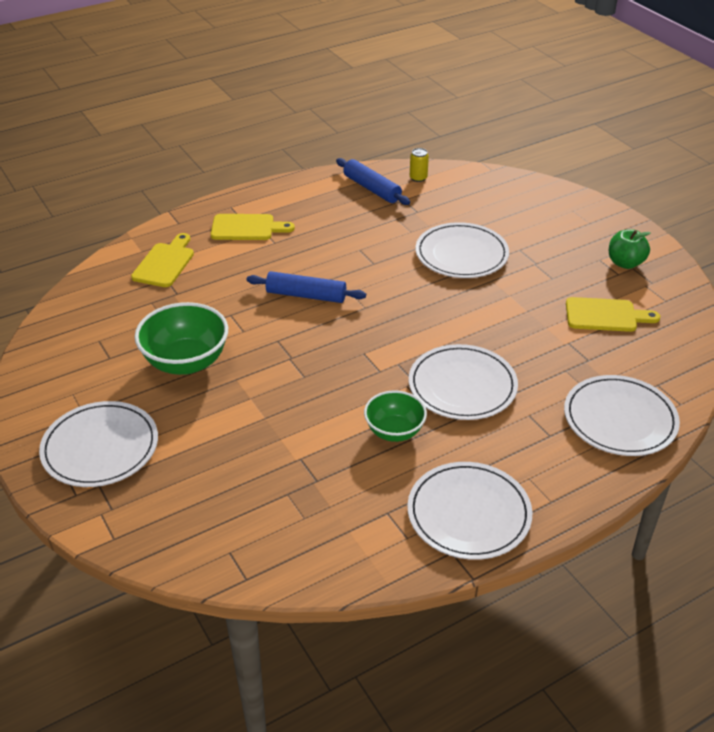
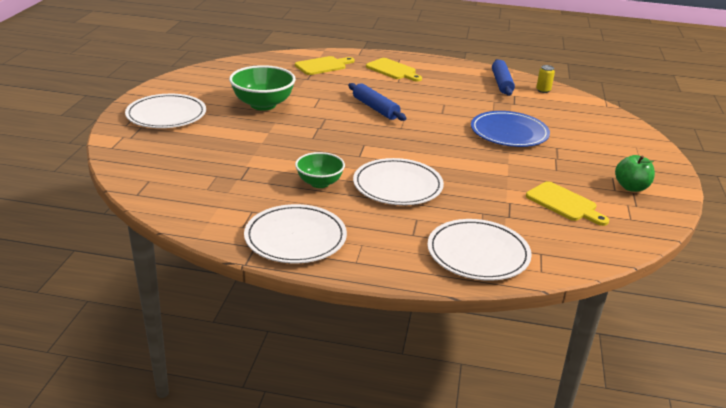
camera: 40 degrees right, 10 degrees down
white plate [416,222,509,278] -> blue plate [471,111,550,147]

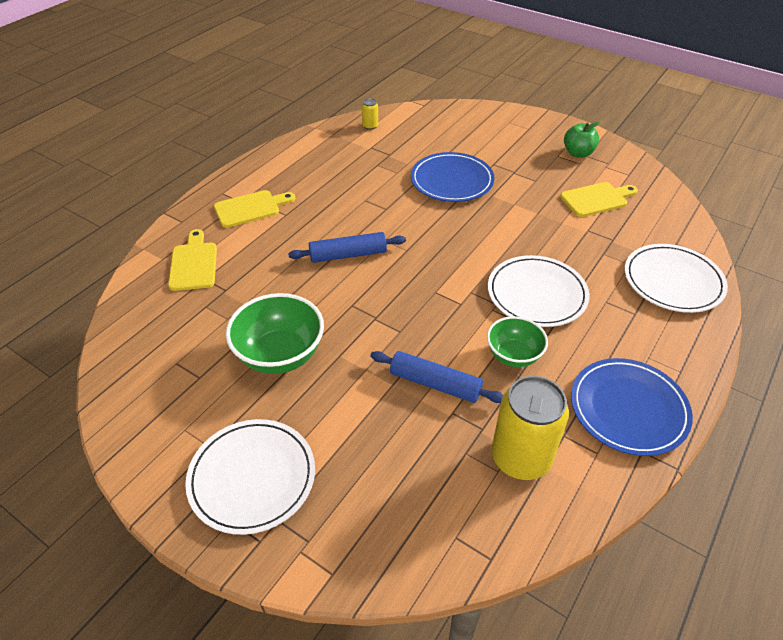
camera: 65 degrees left, 15 degrees up
white plate [244,204,347,263] -> blue plate [571,358,693,456]
blue rolling pin [492,59,515,96] -> blue rolling pin moved to [370,351,503,403]
none -> yellow can [492,376,569,480]

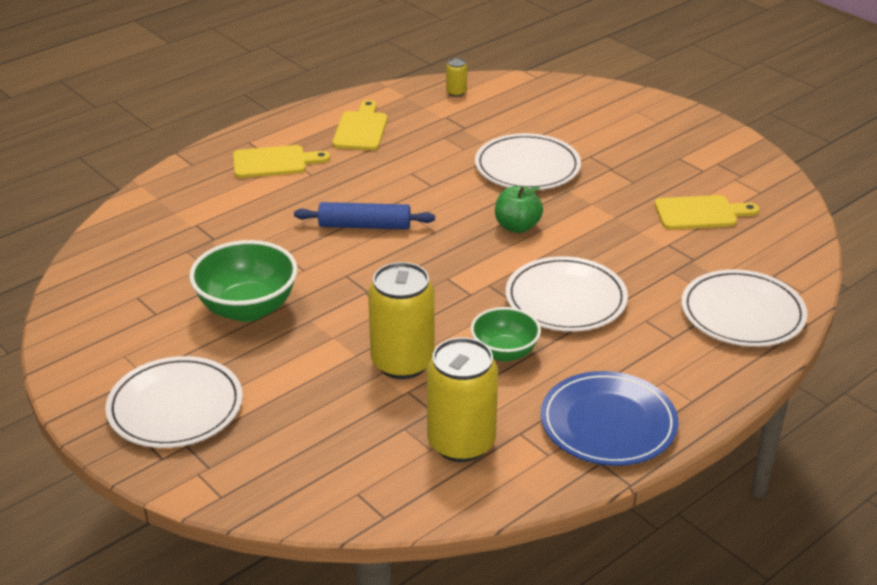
camera: 15 degrees right, 10 degrees down
yellow cutting board [168,229,217,291] -> yellow cutting board moved to [333,100,387,150]
blue rolling pin [370,351,503,403] -> yellow can [368,262,435,379]
blue plate [411,152,495,202] -> white plate [475,133,581,190]
green apple [564,122,600,158] -> green apple moved to [495,186,543,233]

